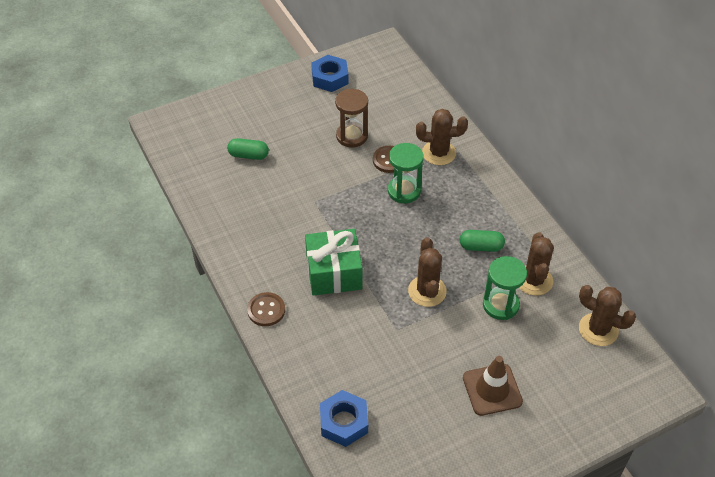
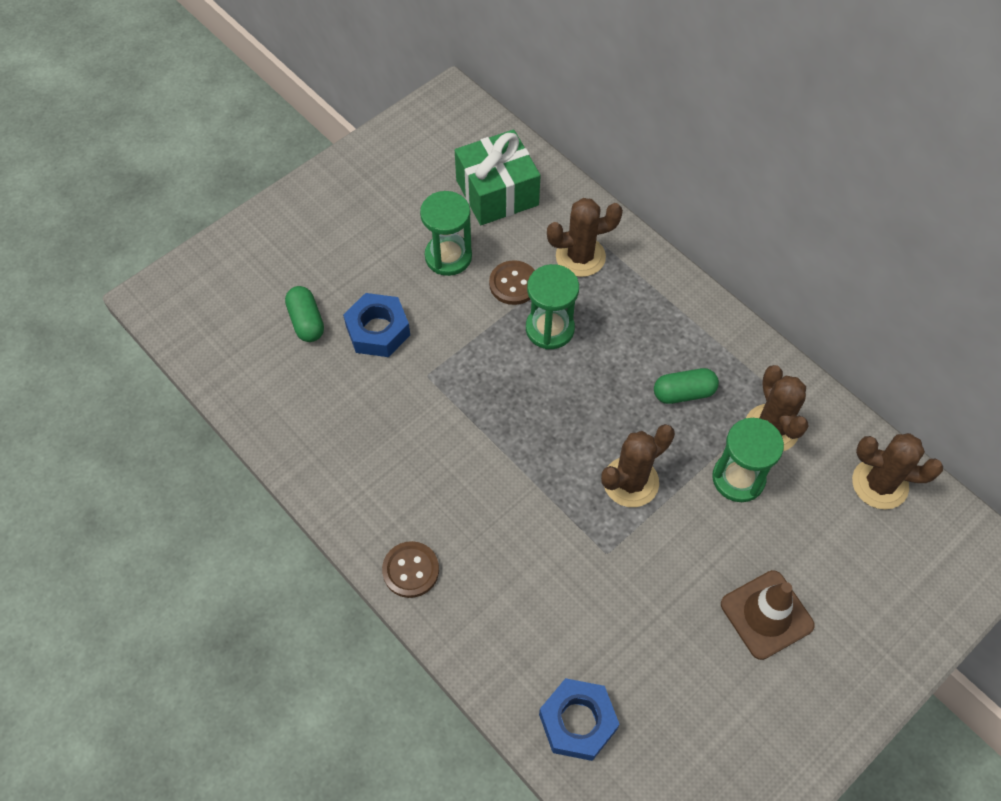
camera: 15 degrees left, 10 degrees up
green capsule [227,138,269,160] -> green capsule turned 75 degrees clockwise [285,286,324,342]
green gift [305,229,363,296] -> green gift moved to [455,130,541,225]
blue nut [311,55,348,92] -> blue nut moved to [343,293,410,357]
brown hourglass [335,89,368,148] -> green hourglass [420,191,472,276]
brown cactus [408,237,447,307] -> brown cactus turned 75 degrees clockwise [601,424,675,507]

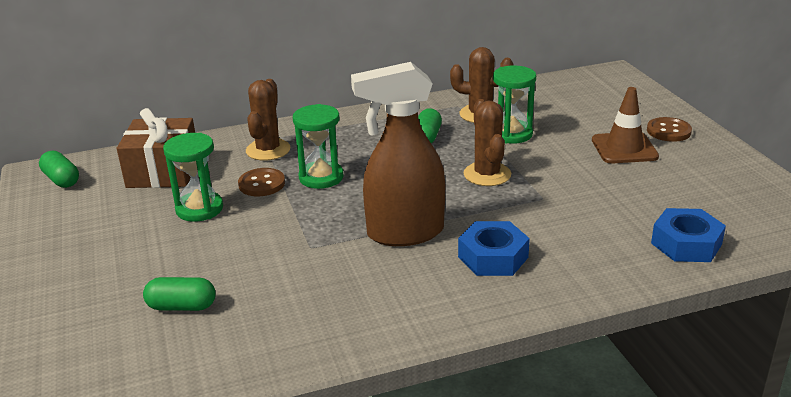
camera: 65 degrees left, 30 degrees down
blue nut [343,293,410,357] -> blue nut moved to [458,221,530,276]
brown button [382,541,439,598] -> brown button moved to [647,117,692,142]
green gift [455,130,541,225] -> brown gift [117,108,195,188]
brown cactus [852,433,943,509] -> none
none -> green capsule [39,151,79,188]
none -> brown spray bottle [351,62,445,246]

